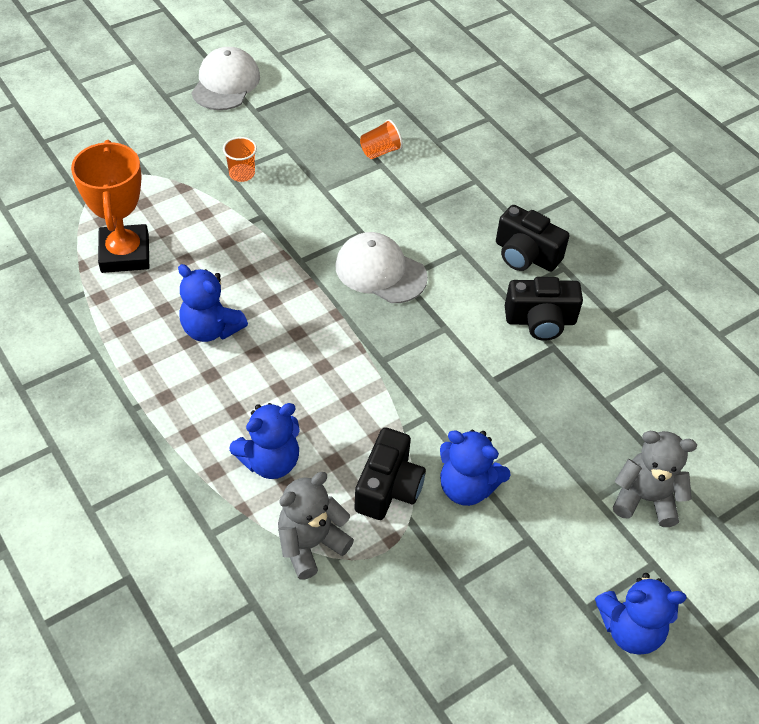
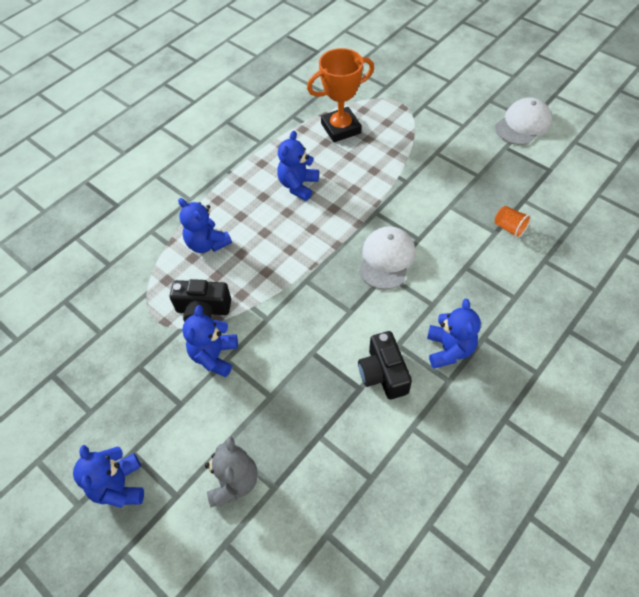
camera: 80 degrees right, 5 degrees up
white cap [191,47,260,110] -> white cap turned 45 degrees counterclockwise [495,97,552,145]
orange cup [223,137,257,182] -> none
grey teddy bear [278,472,354,579] -> none
black camera [496,205,569,272] -> blue teddy bear [427,299,481,369]

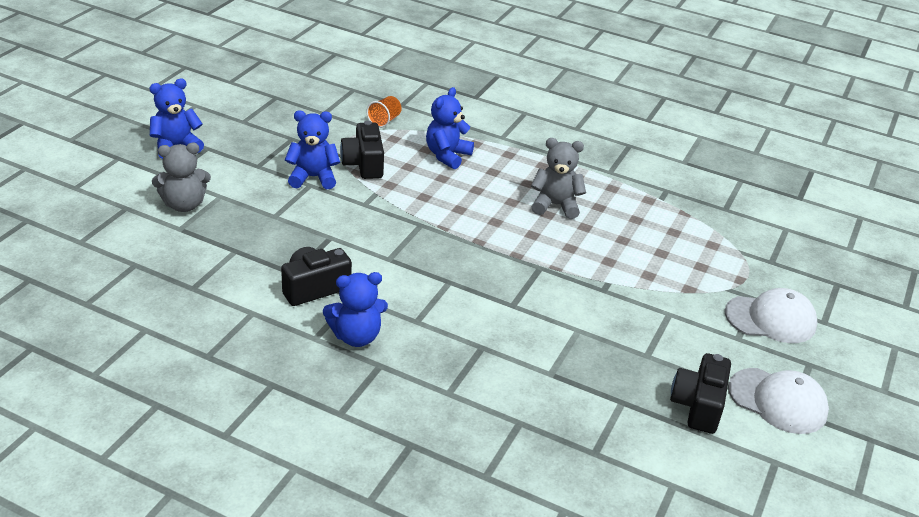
camera: 70 degrees right, 20 degrees down
blue teddy bear [277,131,319,201] -> grey teddy bear [531,138,586,219]
orange trophy [307,48,374,142] -> none
white cap [359,226,416,290] -> white cap moved to [725,288,818,343]
orange cup [495,206,531,239] -> orange cup moved to [366,96,402,128]
none -> black camera [670,353,731,434]

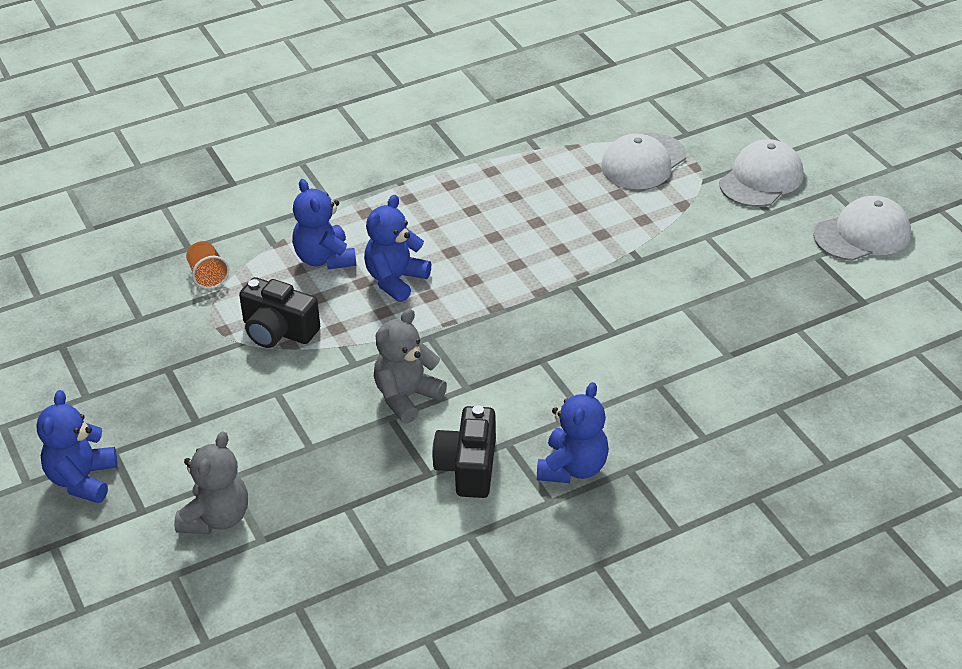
camera: 50 degrees left, 5 degrees up
blue teddy bear [285,110,340,189] -> blue teddy bear moved to [364,195,431,302]
grey teddy bear [531,138,586,219] -> grey teddy bear moved to [374,309,447,424]
black camera [670,353,731,434] -> none
none -> white cap [601,133,686,189]

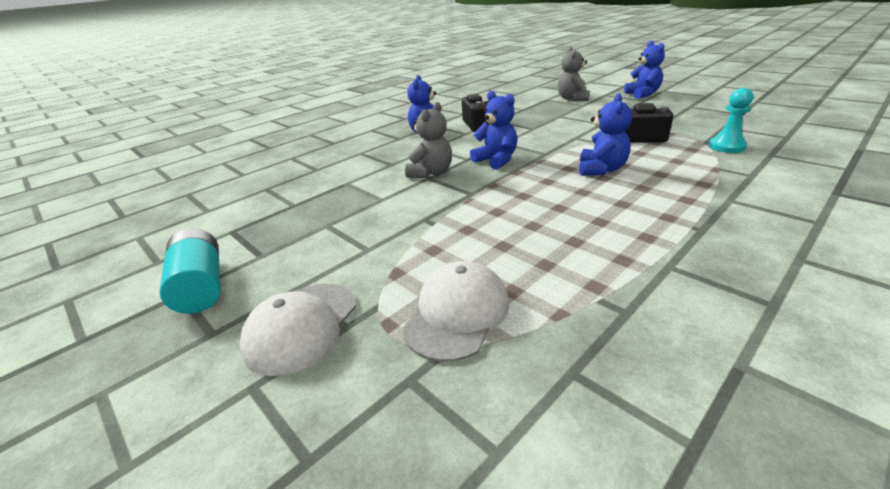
camera: 165 degrees right, 10 degrees down
orange cup [186,241,229,289] -> turquoise pawn [709,88,753,153]
blue teddy bear [292,179,356,269] -> blue teddy bear moved to [470,91,517,170]
grey teddy bear [374,309,447,424] -> grey teddy bear moved to [405,102,452,178]
white cap [813,196,911,261] -> turquoise battery [159,228,221,314]

